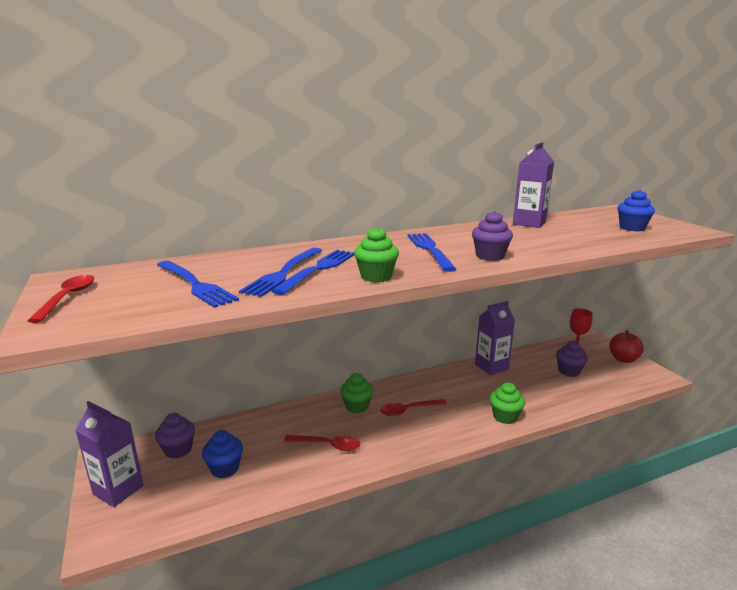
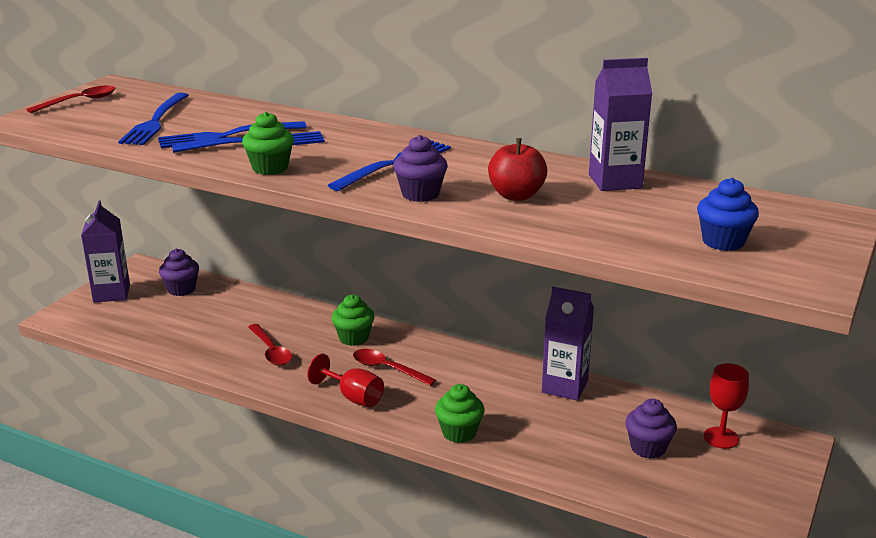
camera: 50 degrees right, 5 degrees up
blue cupcake [202,430,243,478] -> none
red apple [609,330,644,363] -> red apple moved to [488,138,547,201]
none -> red goblet [307,354,384,407]

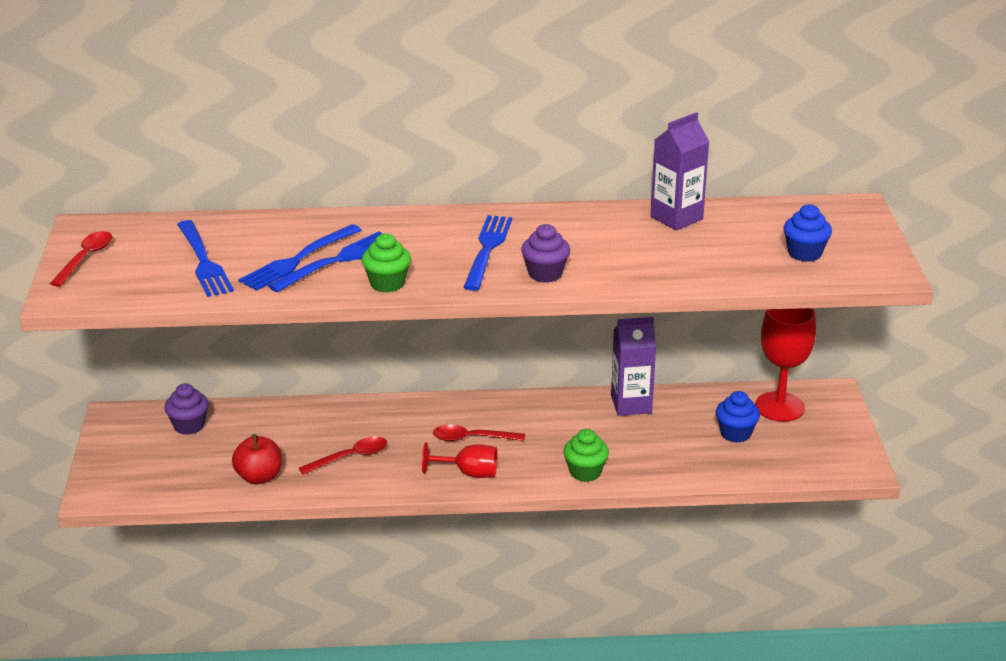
camera: 30 degrees left, 5 degrees up
purple carton [81,200,130,302] -> none
red spoon [248,324,292,366] -> red spoon turned 60 degrees counterclockwise [299,437,387,474]
green cupcake [332,294,375,346] -> none
red apple [488,138,547,201] -> red apple moved to [232,434,282,484]
purple cupcake [625,399,677,459] -> blue cupcake [716,391,760,443]
red goblet [704,363,749,449] -> red goblet [755,308,816,422], size x1.66

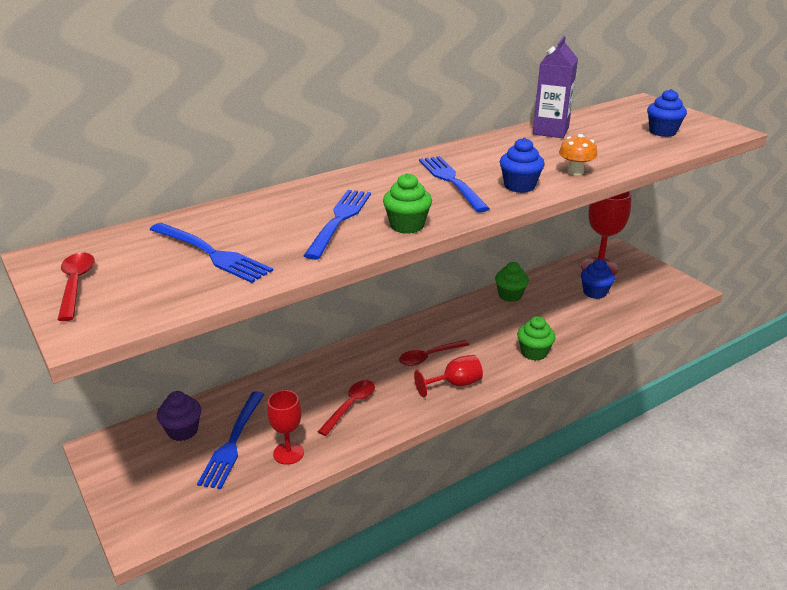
camera: 30 degrees left, 0 degrees up
red apple [232,434,282,484] -> red goblet [267,390,304,465]
blue fork [238,224,361,291] -> blue fork moved to [197,391,264,489]
purple cupcake [521,224,570,283] -> blue cupcake [500,137,545,193]
purple carton [611,317,656,416] -> green cupcake [495,262,529,302]
none -> orange mushroom [559,134,597,175]

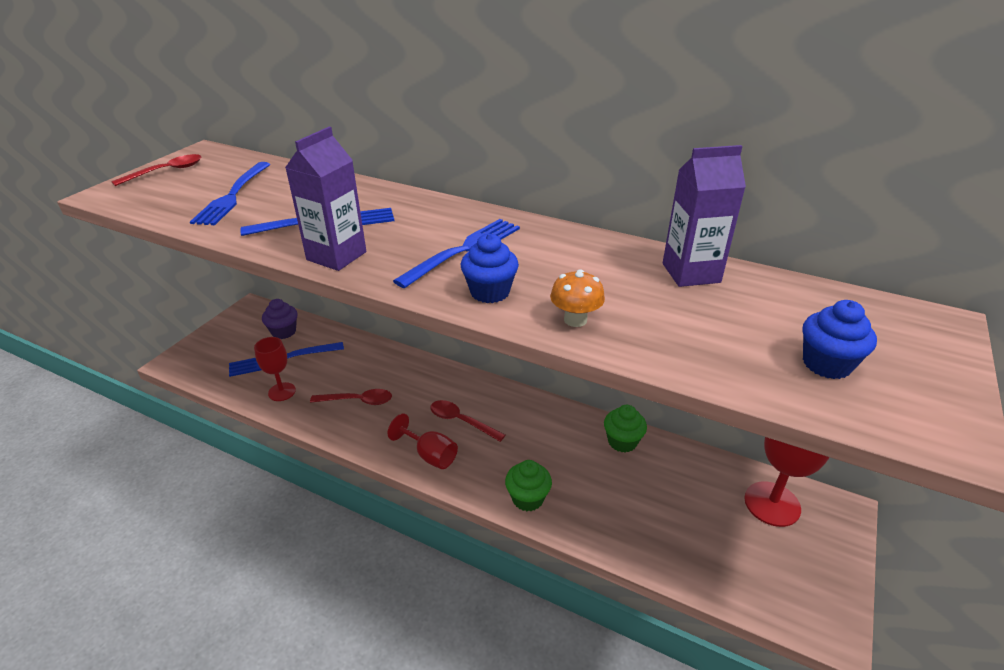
camera: 60 degrees right, 5 degrees up
green cupcake [383,173,432,234] -> purple carton [285,127,366,271]
blue cupcake [581,259,615,299] -> none

